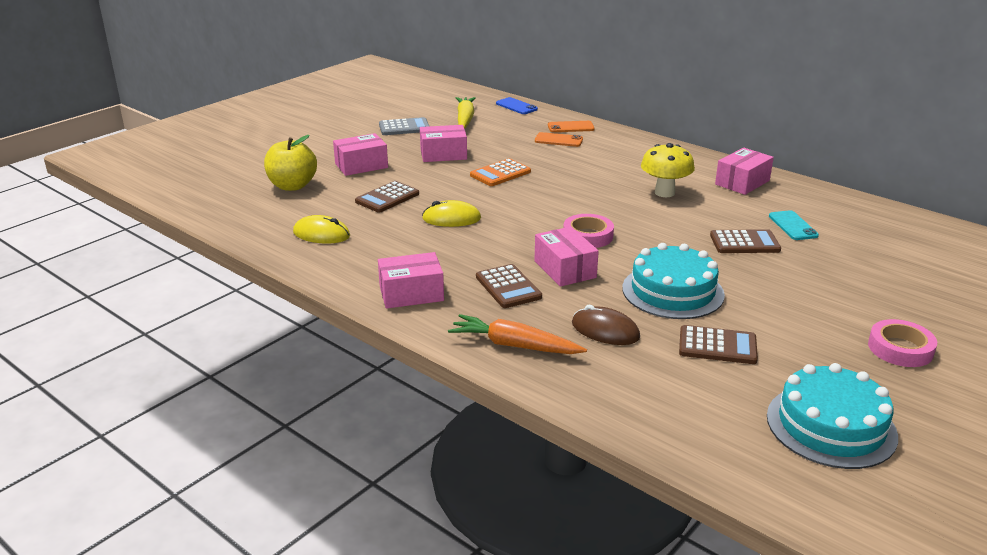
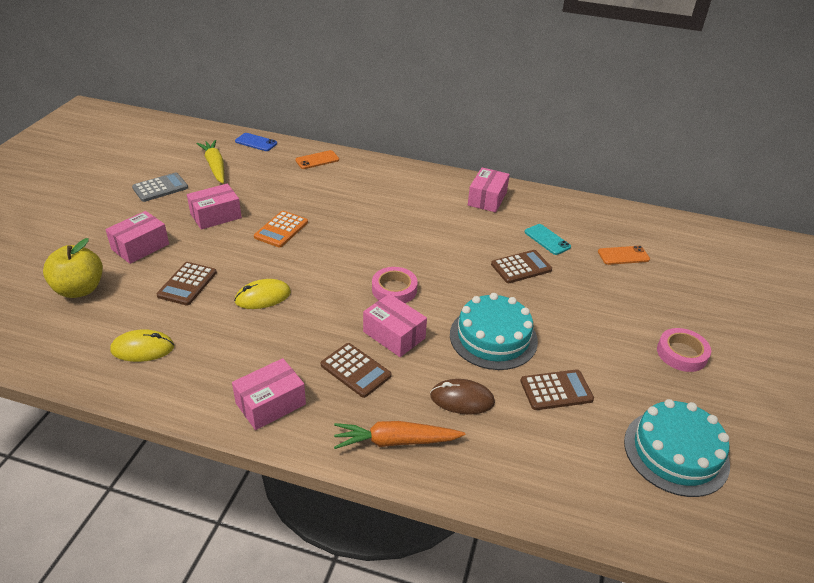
camera: 25 degrees left, 10 degrees up
orange phone [535,132,583,147] -> orange phone moved to [598,246,650,265]
yellow mushroom [641,143,695,197] -> none

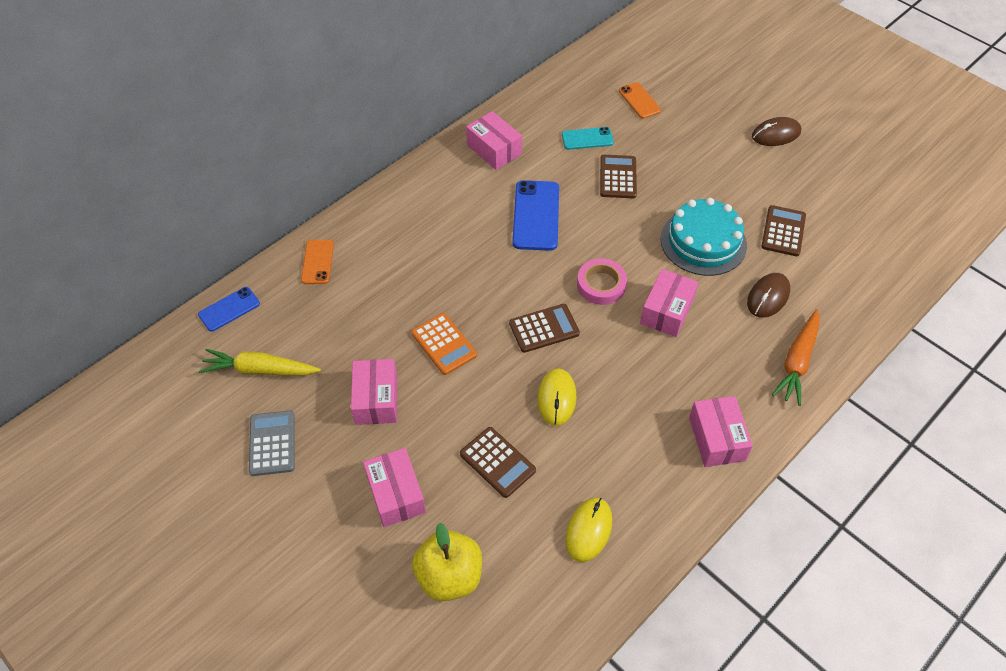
camera: 60 degrees left, 15 degrees up
brown calculator [321,343,392,398] -> brown calculator moved to [509,304,580,353]
pink box [363,294,427,357] -> pink box turned 45 degrees counterclockwise [640,269,699,337]
orange phone [598,246,650,265] -> orange phone turned 45 degrees counterclockwise [619,82,661,119]
turquoise cake [624,399,730,497] -> none
pink tape [657,328,711,372] -> brown mouse [752,117,801,146]
none -> blue phone [512,180,559,251]

